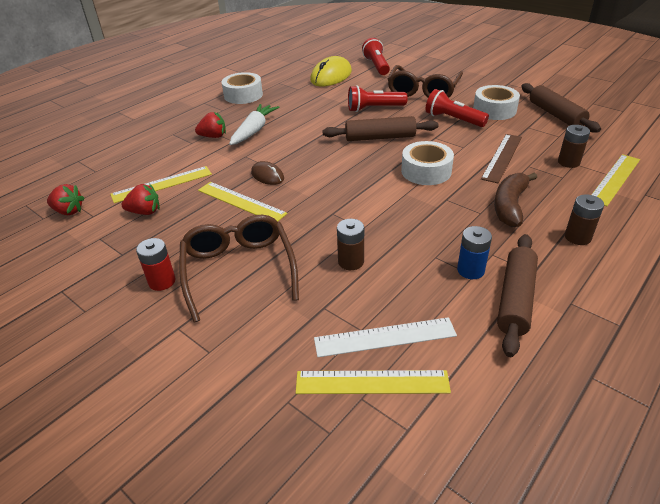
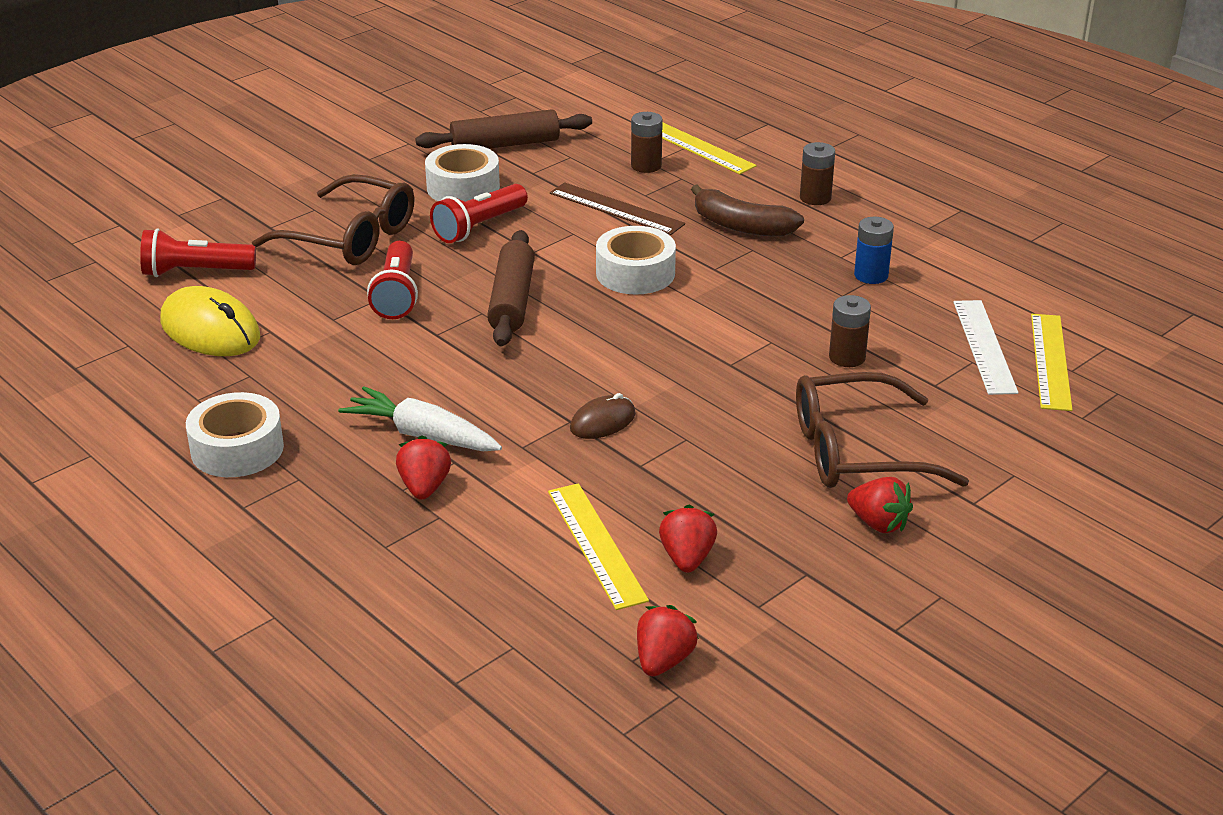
camera: 85 degrees left, 5 degrees down
red battery [136,238,175,291] -> red strawberry [847,477,913,533]
yellow ruler [198,182,287,221] -> none
brown rolling pin [497,234,538,357] -> none

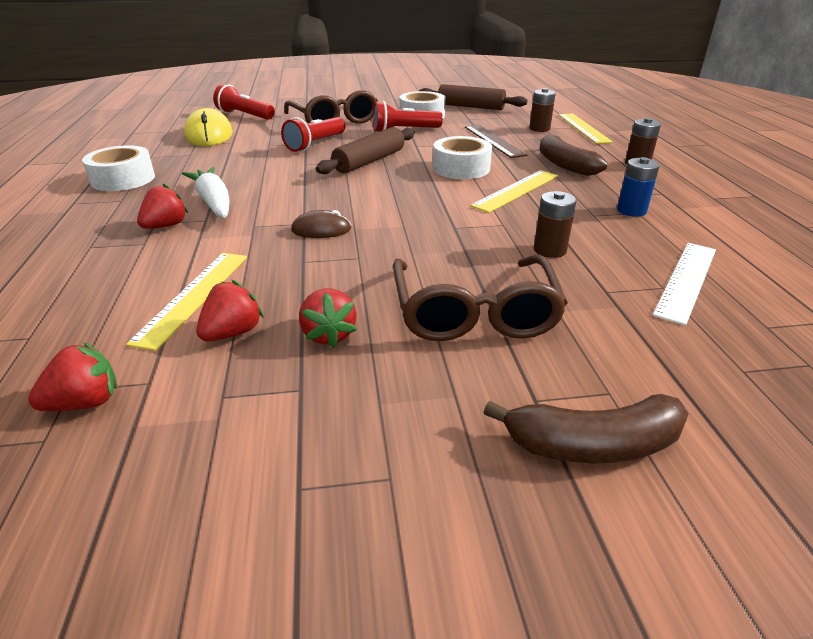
camera: 35 degrees right, 0 degrees up
brown glasses [796,372,969,488] -> brown glasses turned 120 degrees counterclockwise [393,255,568,341]
red strawberry [847,477,913,533] -> red strawberry moved to [299,289,357,348]
yellow ruler [1031,314,1073,411] -> yellow ruler moved to [470,170,558,213]
none -> brown banana [483,394,689,463]

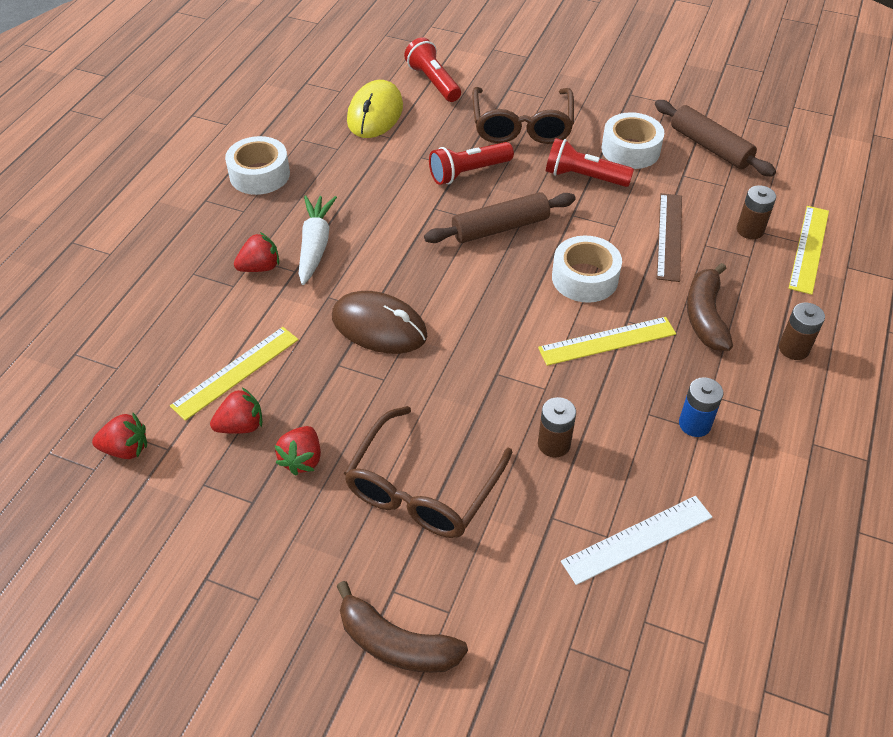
camera: 30 degrees right, 15 degrees up
brown mouse [291,210,351,238] -> brown mouse [332,291,427,354], size x1.78

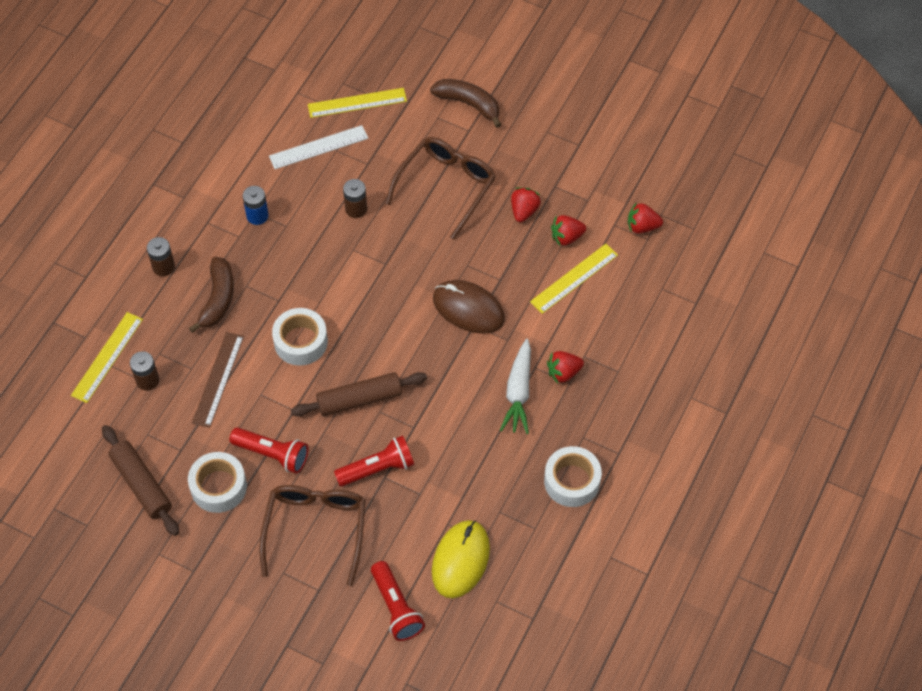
camera: 175 degrees left, 10 degrees up
yellow ruler [538,317,676,366] -> yellow ruler moved to [308,88,407,118]

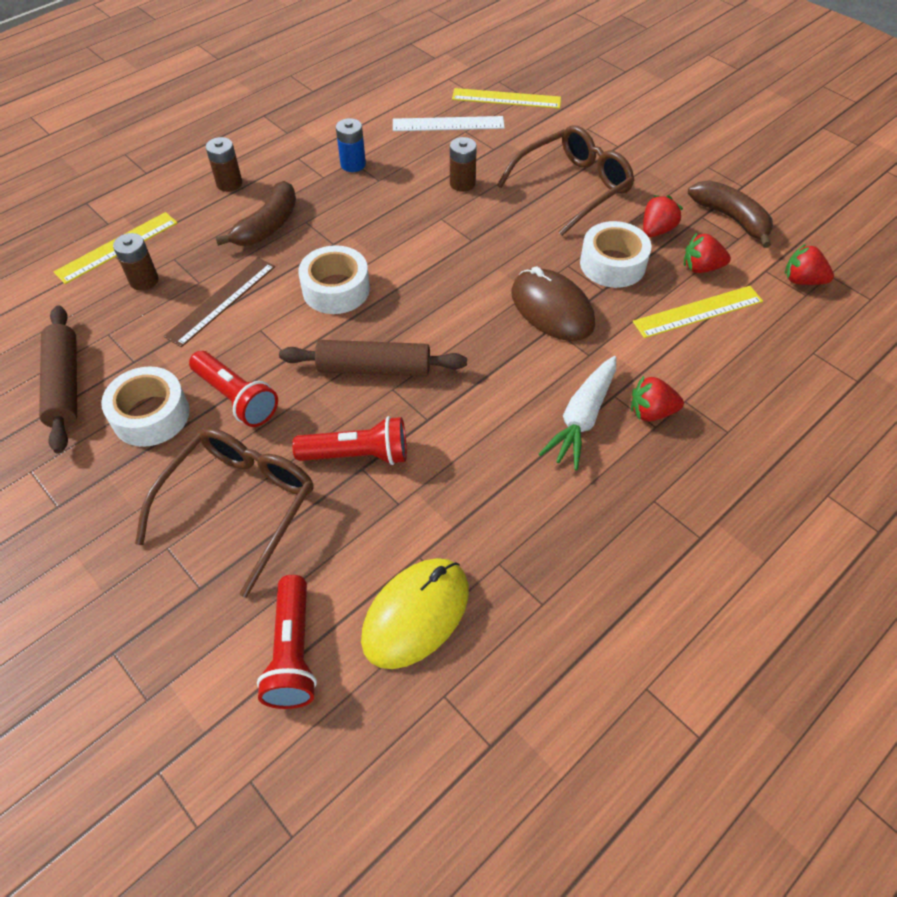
camera: 20 degrees right, 5 degrees down
brown banana [430,79,501,128] -> brown banana moved to [688,180,773,248]
white tape [544,446,602,507] -> white tape moved to [580,221,651,288]

